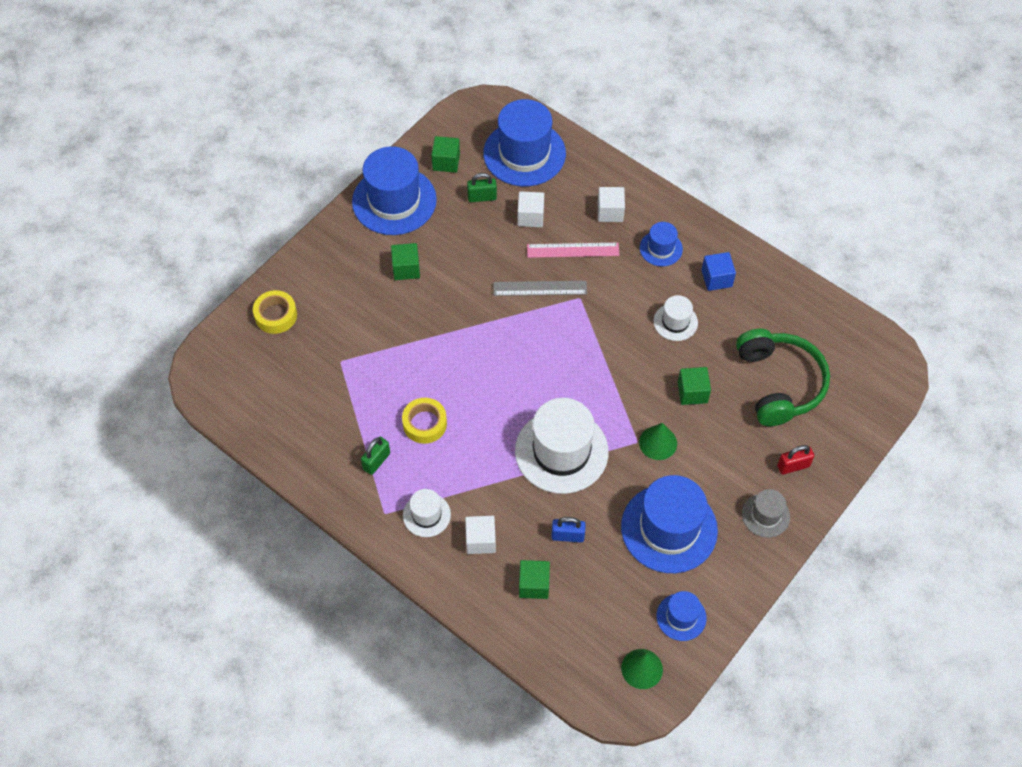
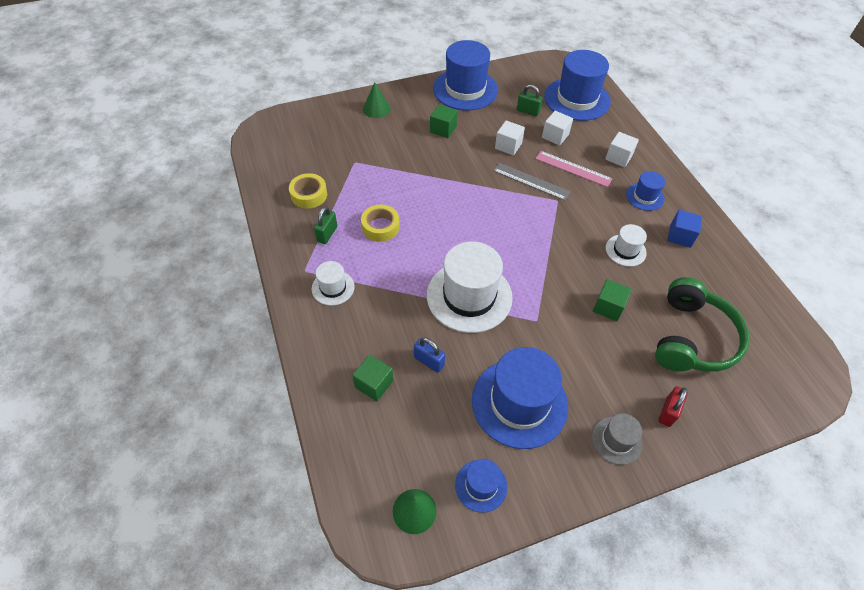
camera: 30 degrees right, 5 degrees down
yellow tape [253,290,297,334] -> yellow tape moved to [289,173,327,209]
green padlock [361,437,390,475] -> green padlock turned 45 degrees counterclockwise [314,206,337,244]
green cube [431,136,460,173] -> none
white cube [465,516,496,554] -> white cube moved to [495,120,525,156]
green cone [639,423,677,460] -> green cone moved to [363,82,390,118]
red padlock [777,445,814,474] -> red padlock turned 75 degrees counterclockwise [658,386,688,427]

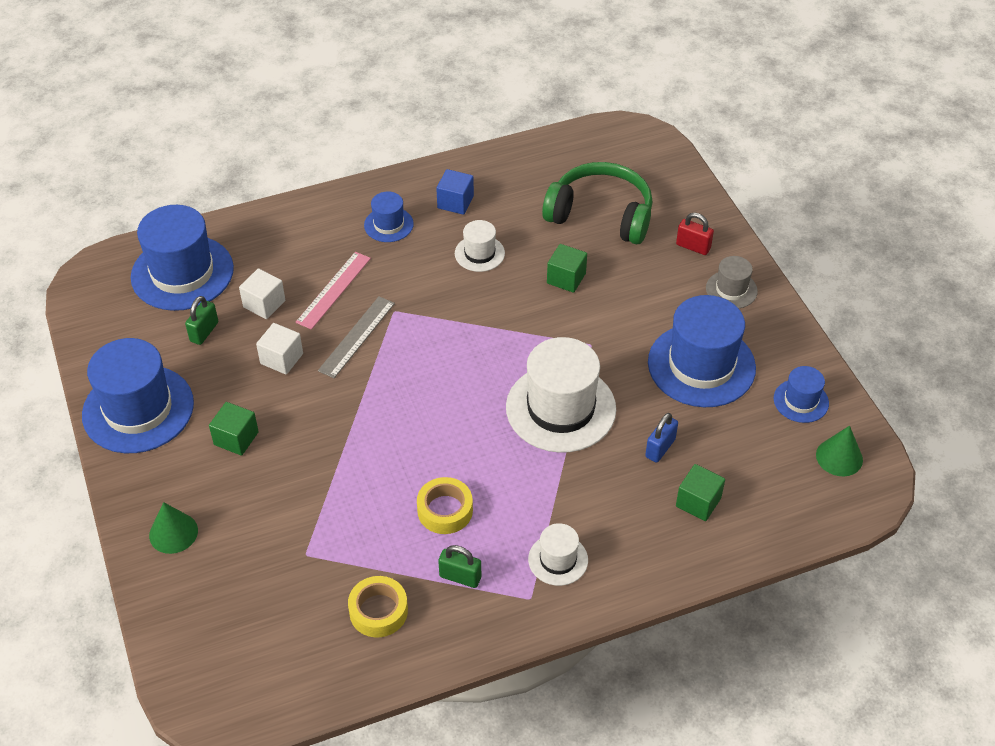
camera: 90 degrees left, 5 degrees down
white cube [605,132,639,167] -> none

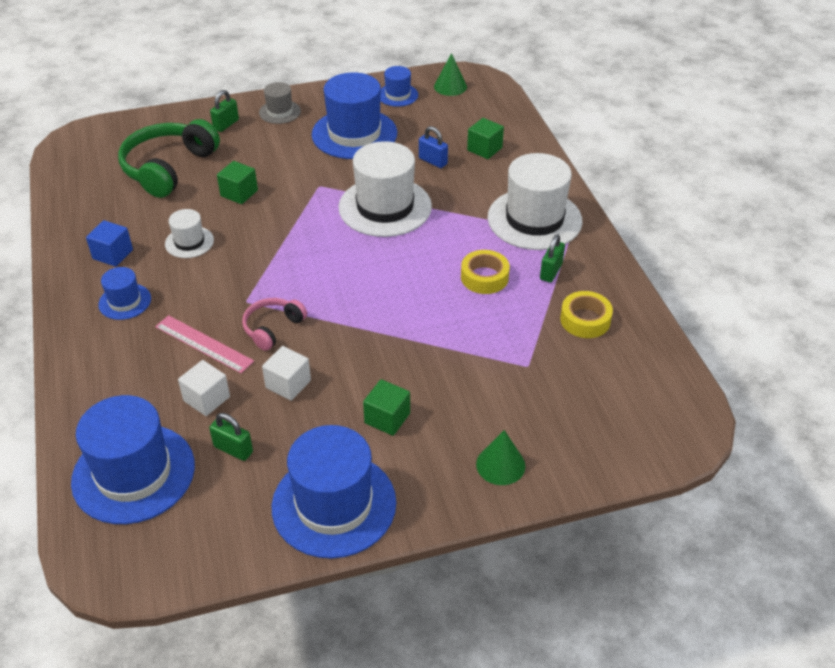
camera: 85 degrees left, 5 degrees down
grey ruler [318,296,395,378] -> pink headphones [242,298,307,351]
white hat [528,523,588,586] -> white hat [488,153,582,250], size x2.00
red padlock [676,213,714,255] -> green padlock [210,90,239,132]

